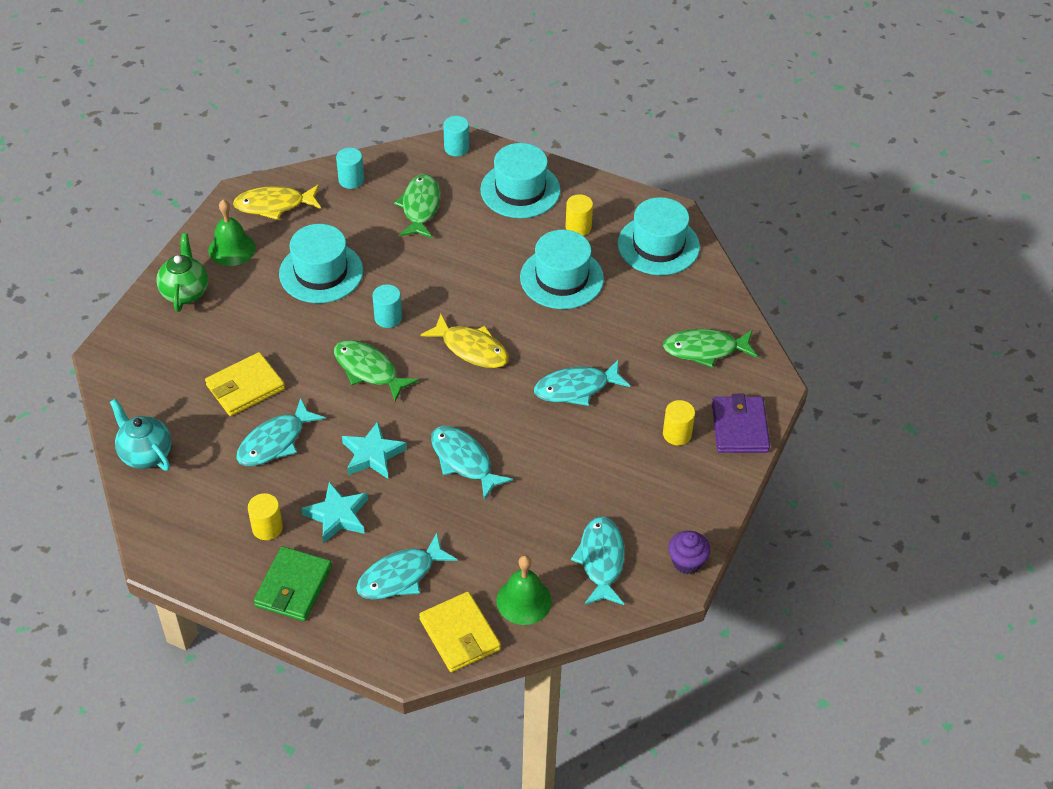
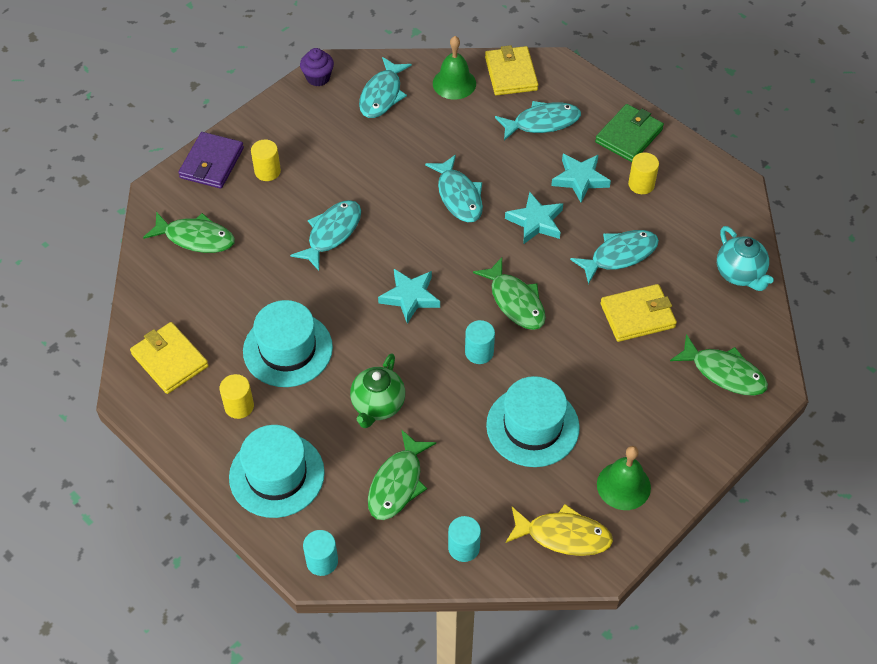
camera: 160 degrees left, 5 degrees up
green teapot [156,233,208,312] -> green teapot moved to [350,353,405,428]
yellow fish [420,314,509,368] -> turquoise star [378,269,440,324]
turquoise fish [534,360,630,406] -> turquoise fish turned 60 degrees counterclockwise [290,200,361,271]
turquoise hat [618,197,700,275] -> yellow wallet [130,322,209,394]
none -> green fish [670,334,768,396]

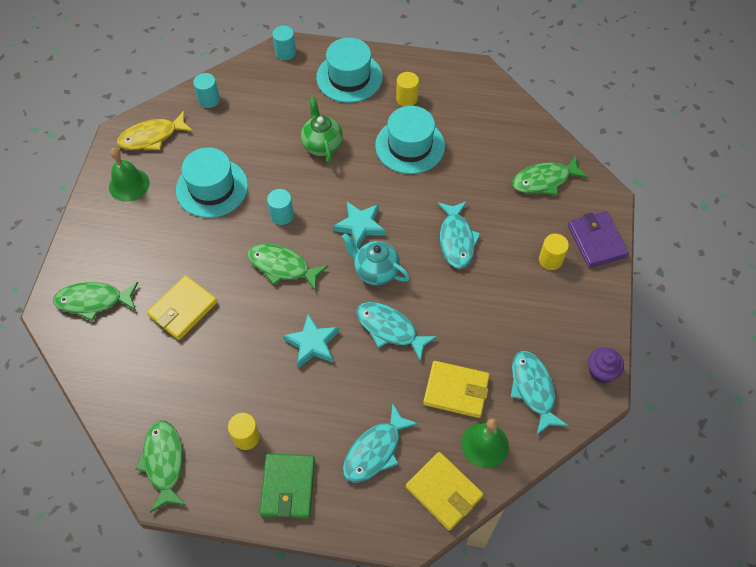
camera: 145 degrees right, 5 degrees up
yellow wallet [130,322,209,394] -> yellow wallet moved to [423,361,490,418]
green fish [368,429,436,520] -> green fish moved to [135,420,186,513]
turquoise star [551,154,611,202] -> none
turquoise fish [570,230,659,284] -> none
turquoise teapot [717,226,774,291] -> turquoise teapot moved to [342,233,410,285]

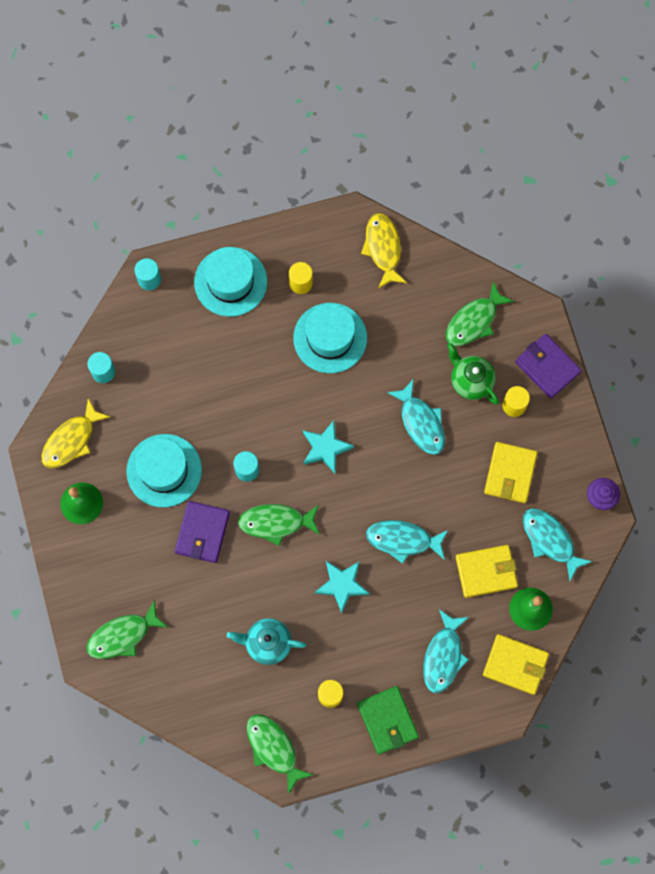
camera: 25 degrees left, 15 degrees up
yellow wallet [147,275,217,340] -> yellow wallet moved to [484,442,537,503]
green teapot [301,97,343,163] -> green teapot moved to [447,343,499,404]
turquoise teapot [342,233,410,285] -> turquoise teapot moved to [227,618,306,665]
none -> purple wallet [175,501,230,563]
none -> yellow fish [361,213,407,289]

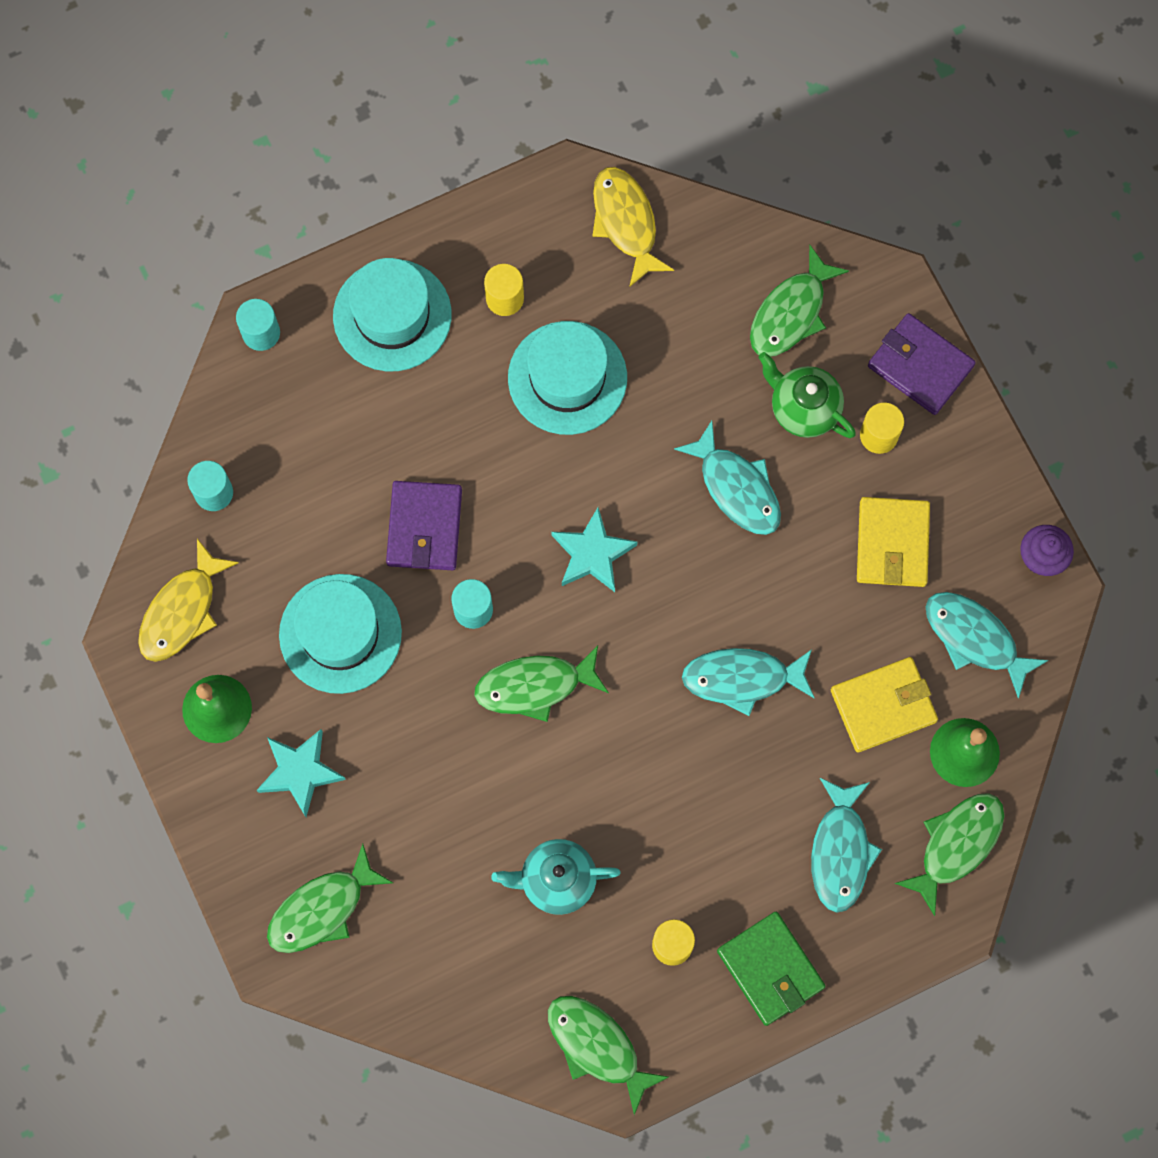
camera: 10 degrees left, 0 degrees up
purple wallet [175,501,230,563] -> purple wallet moved to [386,481,462,570]
turquoise star [315,561,370,613] -> turquoise star moved to [257,729,346,817]
yellow wallet [483,634,549,695] -> green fish [894,793,1004,916]

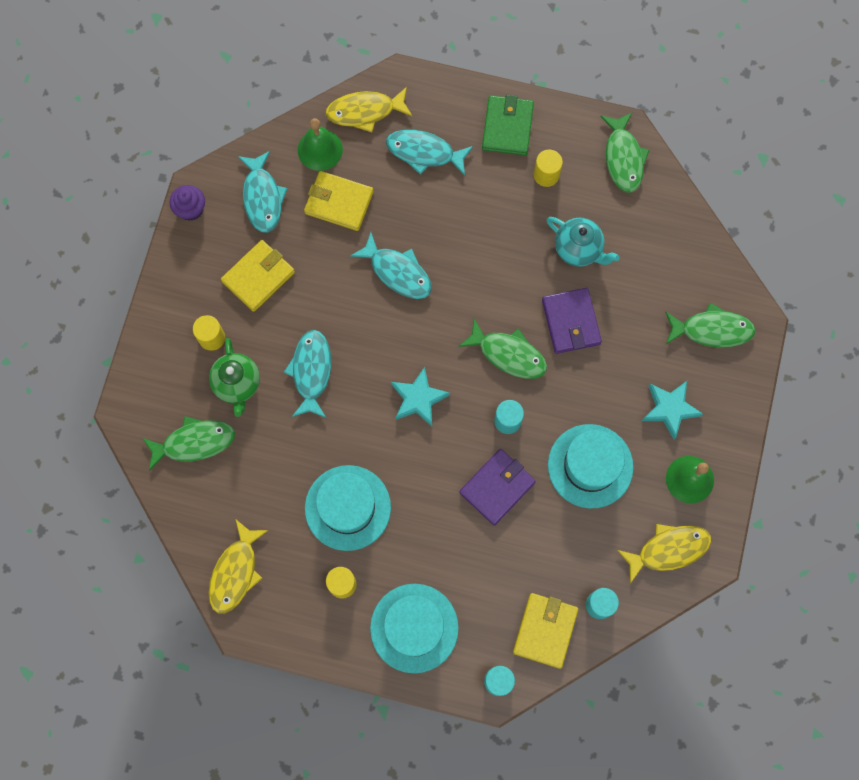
camera: 140 degrees left, 0 degrees up
turquoise fish [811,778,882,913] -> turquoise fish turned 120 degrees counterclockwise [386,130,473,175]
purple wallet [868,313,976,415] -> purple wallet moved to [542,288,602,354]
green fish [894,793,1004,916] -> yellow fish [325,87,412,132]
none -> yellow wallet [513,593,578,669]

